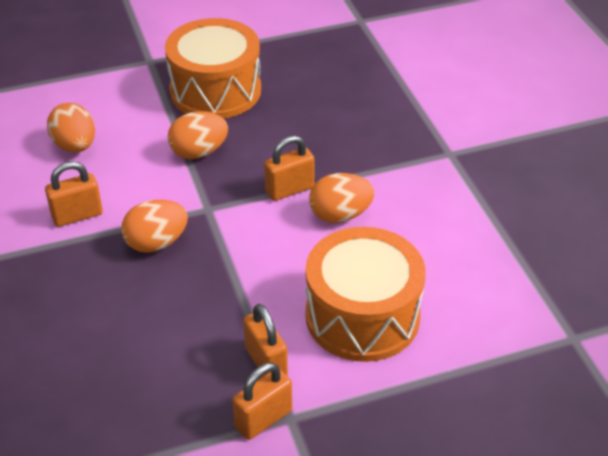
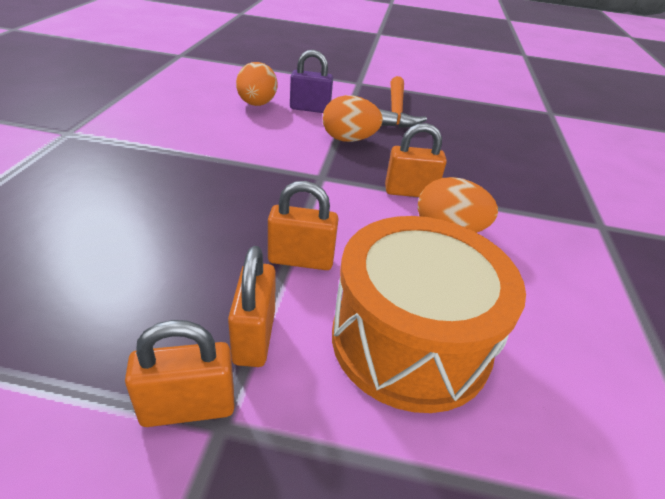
camera: 25 degrees right, 5 degrees down
orange padlock [45,161,103,227] -> orange padlock moved to [268,181,339,270]
orange egg [121,200,188,253] -> none
orange drum [165,18,261,119] -> orange hammer [379,76,427,128]
none -> purple padlock [290,50,333,113]

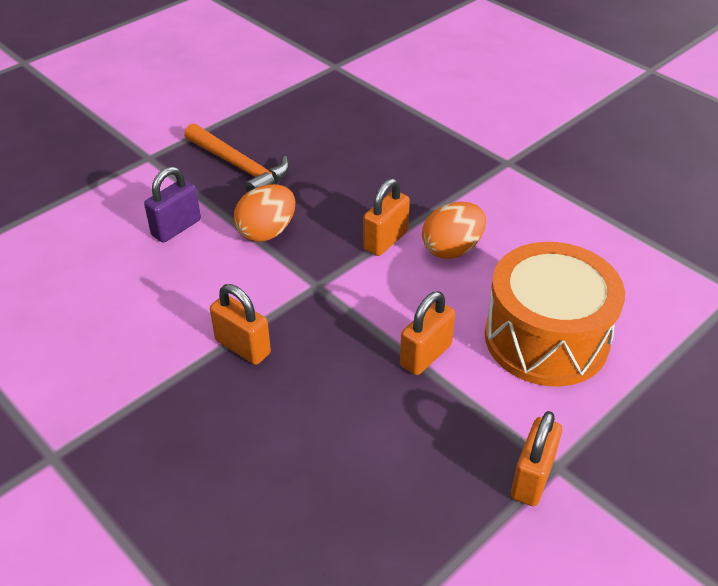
camera: 50 degrees left, 5 degrees up
orange padlock [228,246,276,367] -> orange padlock moved to [210,284,271,365]
orange egg [236,62,278,106] -> none

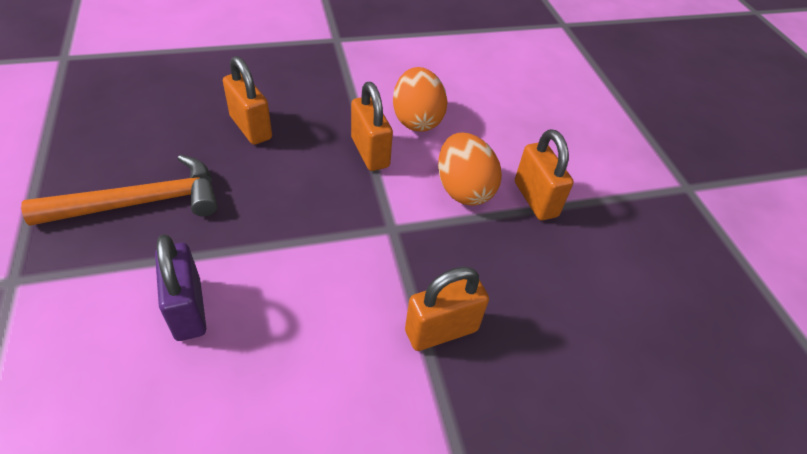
camera: 65 degrees left, 5 degrees up
orange egg [234,184,296,242] -> orange egg moved to [438,133,502,206]
orange drum [485,242,625,386] -> none
orange padlock [511,411,562,506] -> orange padlock moved to [223,56,272,145]

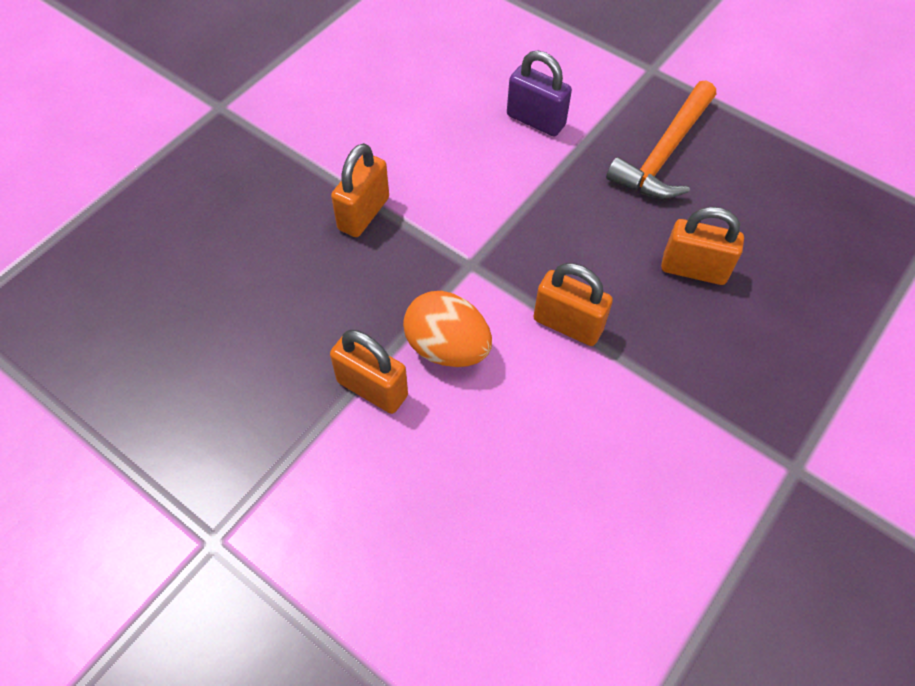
camera: 145 degrees right, 10 degrees up
orange egg [393,67,448,132] -> none

